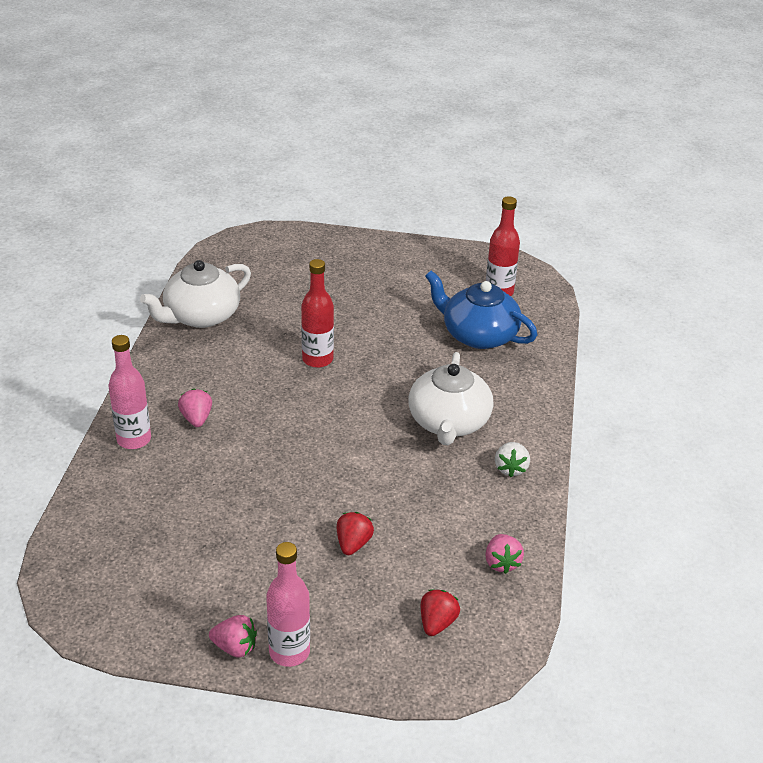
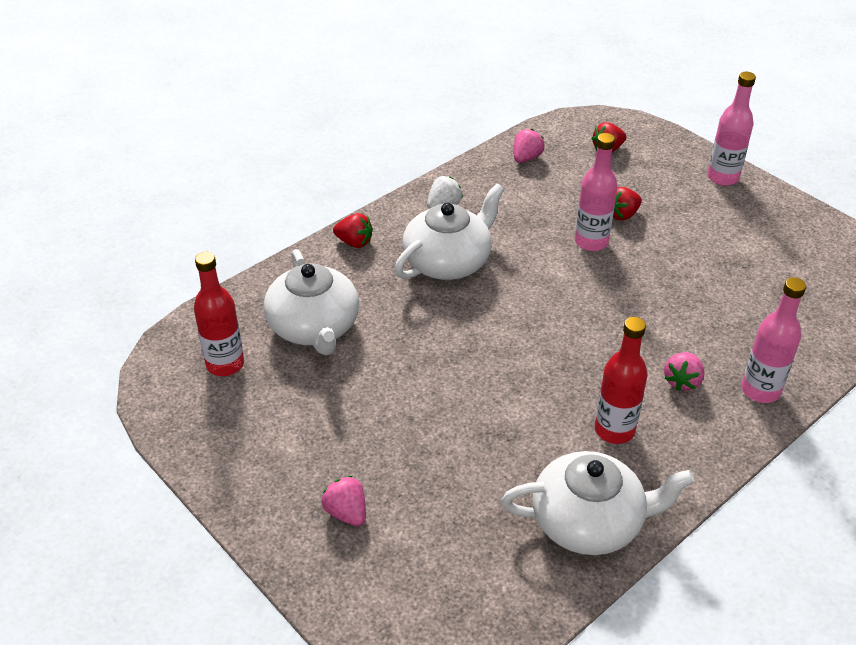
camera: 140 degrees left, 5 degrees up
pink strawberry [209,615,257,658] -> pink strawberry moved to [322,476,366,527]
red bottle [301,259,334,368] -> red bottle moved to [595,317,647,444]
blue teapot [425,271,537,349] -> white teapot [264,249,359,355]
none -> red strawberry [333,213,373,248]
none -> pink bottle [575,133,617,251]

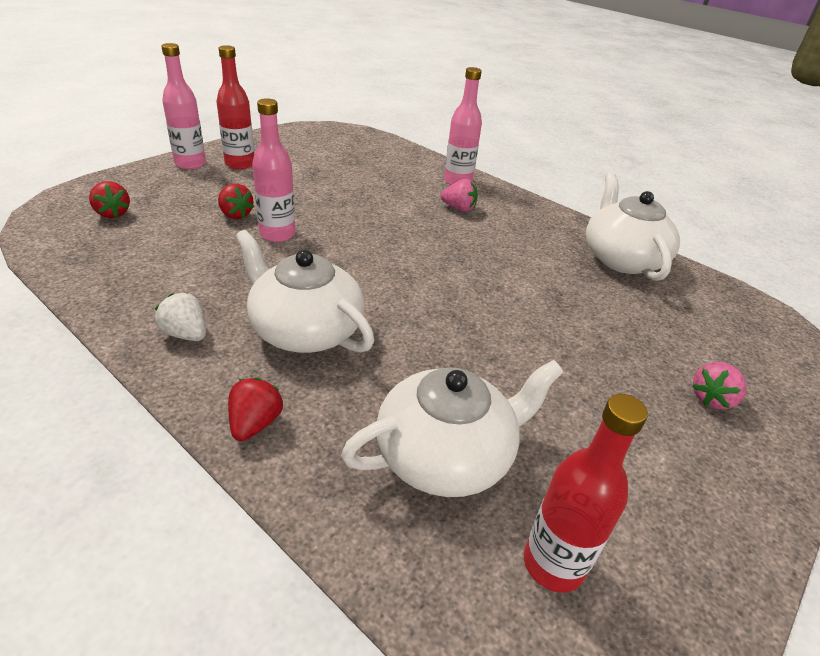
camera: 100 degrees left, 5 degrees down
pink strawberry [514,129,545,163] -> none
red bottle [595,317,647,444] -> red bottle moved to [216,45,254,170]

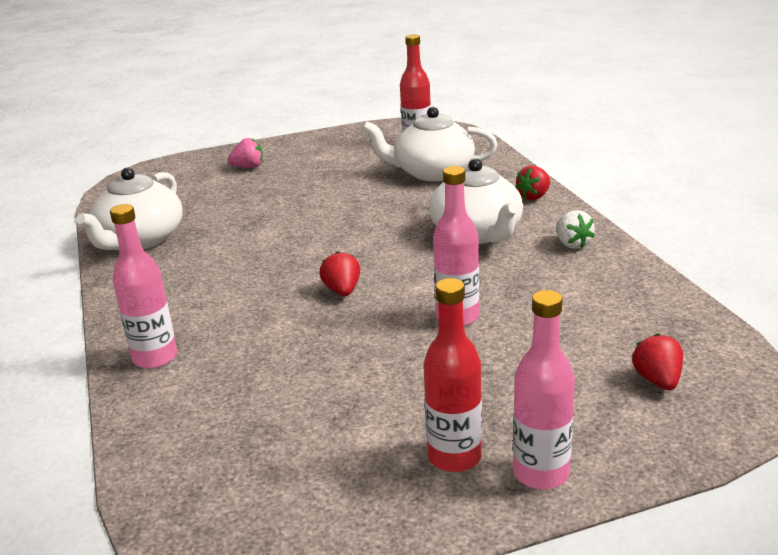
camera: 145 degrees left, 10 degrees down
red strawberry [218,183,254,219] -> red strawberry moved to [319,251,360,296]
pink strawberry [441,179,478,212] -> none

